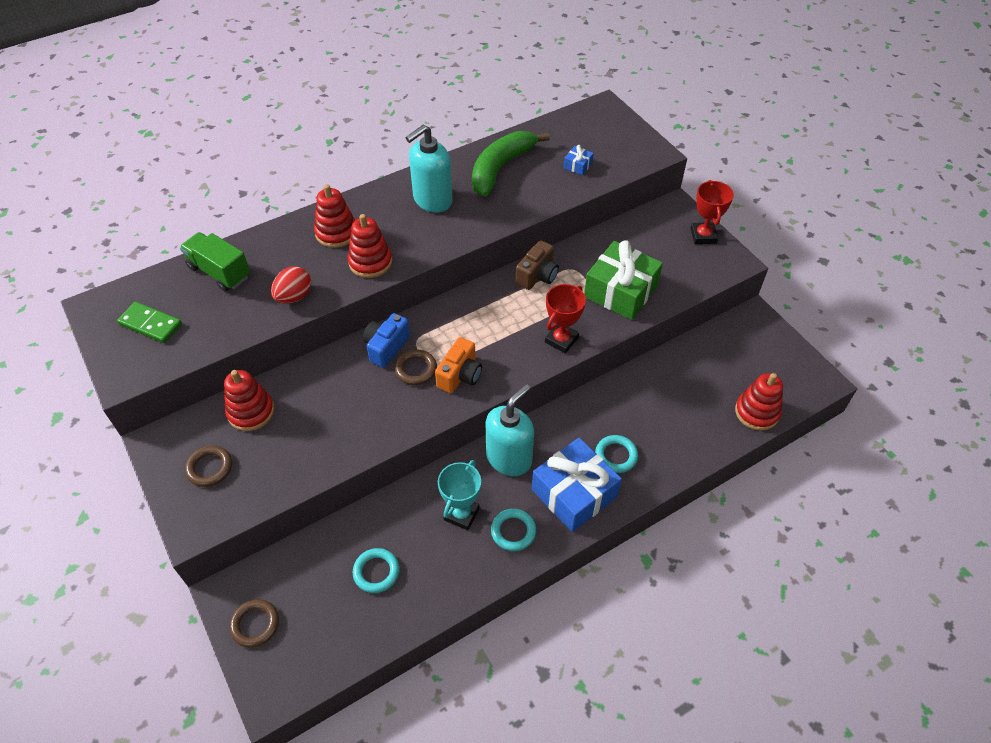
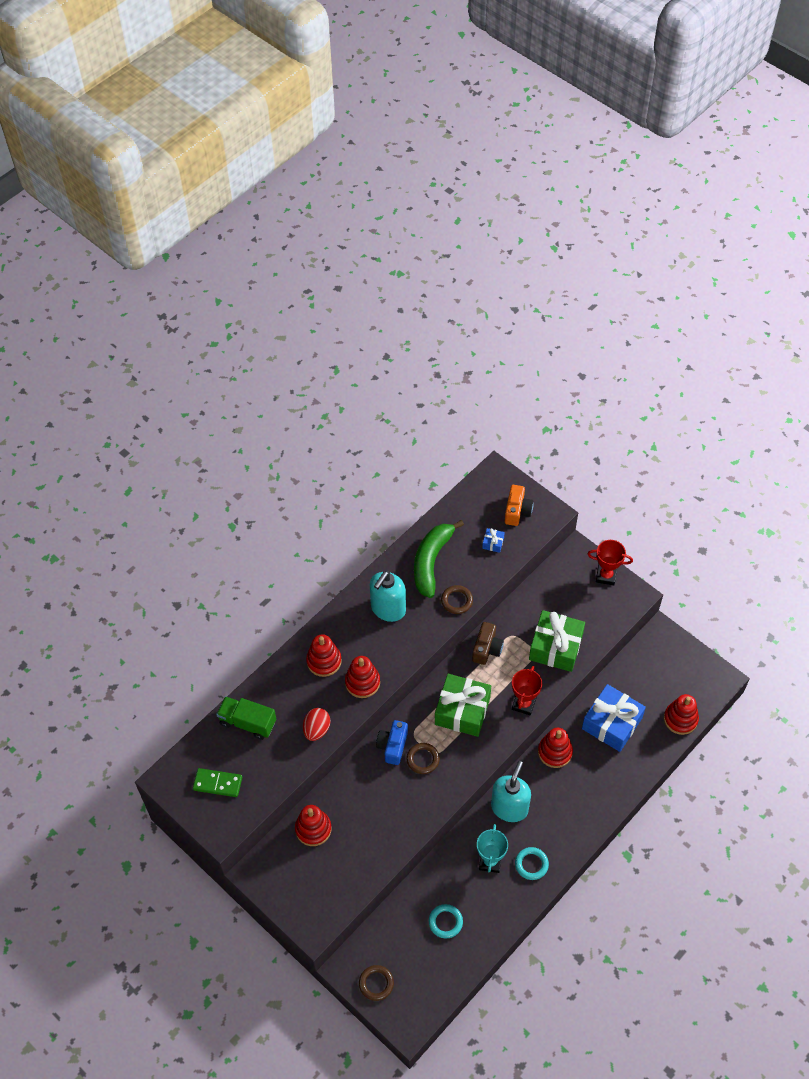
camera: 15 degrees left, 5 degrees up
brown ring [185,445,232,487] -> brown ring moved to [441,585,473,614]
orange camera [435,337,482,393] -> orange camera moved to [505,485,534,526]
blue gift [532,438,622,532] -> blue gift moved to [582,684,646,752]
turquoise ring [595,435,638,473] -> none
red trophy [690,180,734,244] -> red trophy turned 60 degrees counterclockwise [588,540,633,585]
none -> green gift [435,674,491,737]
none -> red stacking toy [538,728,573,768]

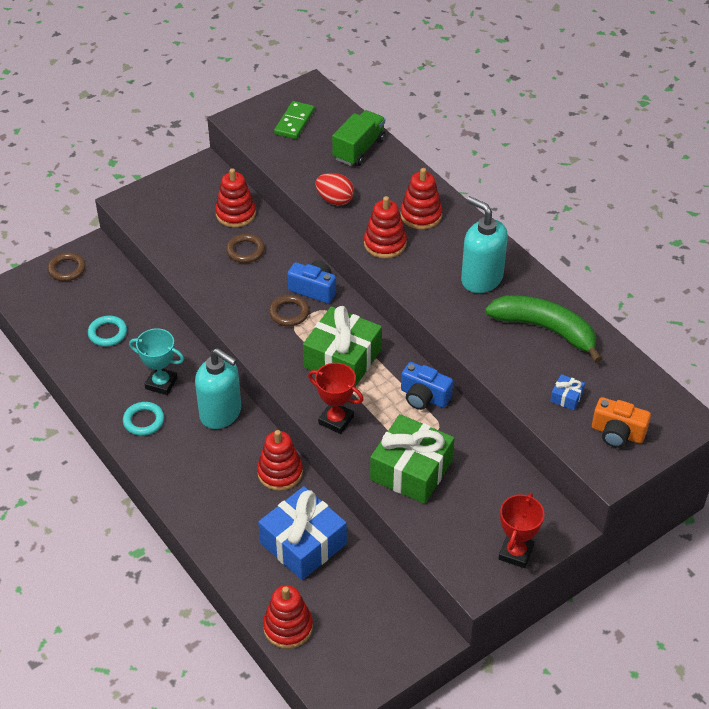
camera: 100 degrees right, 10 degrees down
brown ring [441,585,473,614] -> brown ring moved to [226,234,265,263]
brown camera [472,622,504,665] -> blue camera [401,362,453,410]

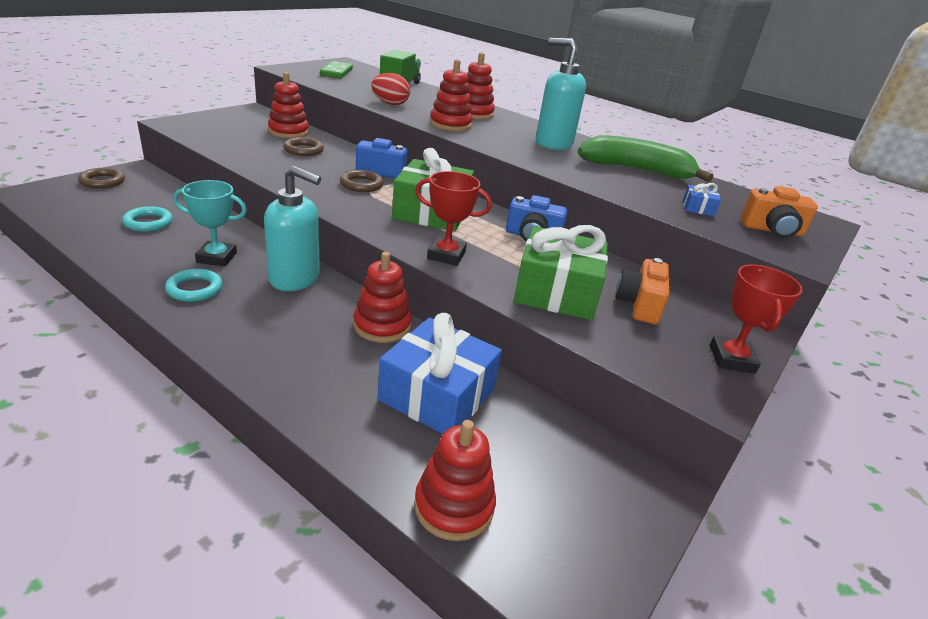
camera: 20 degrees left, 15 degrees down
none -> orange camera [615,258,669,324]

